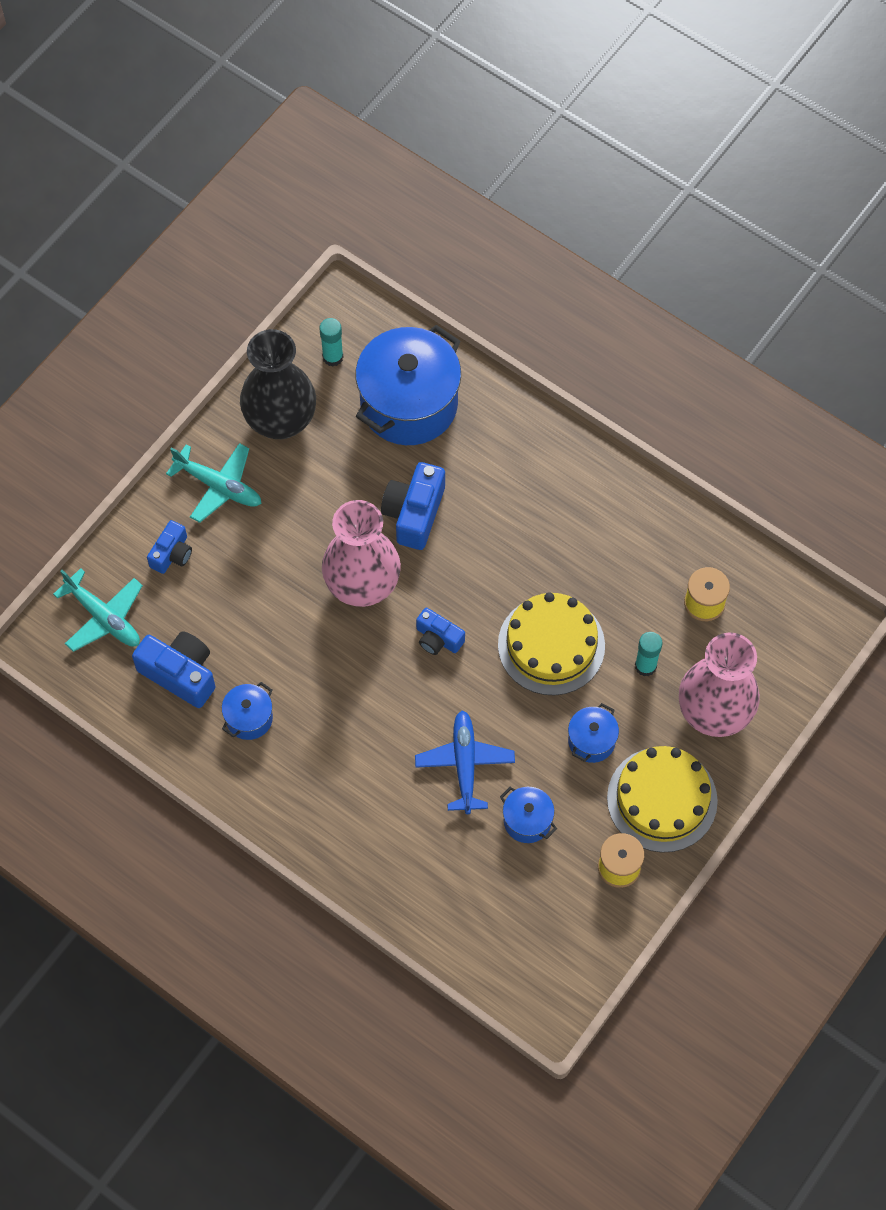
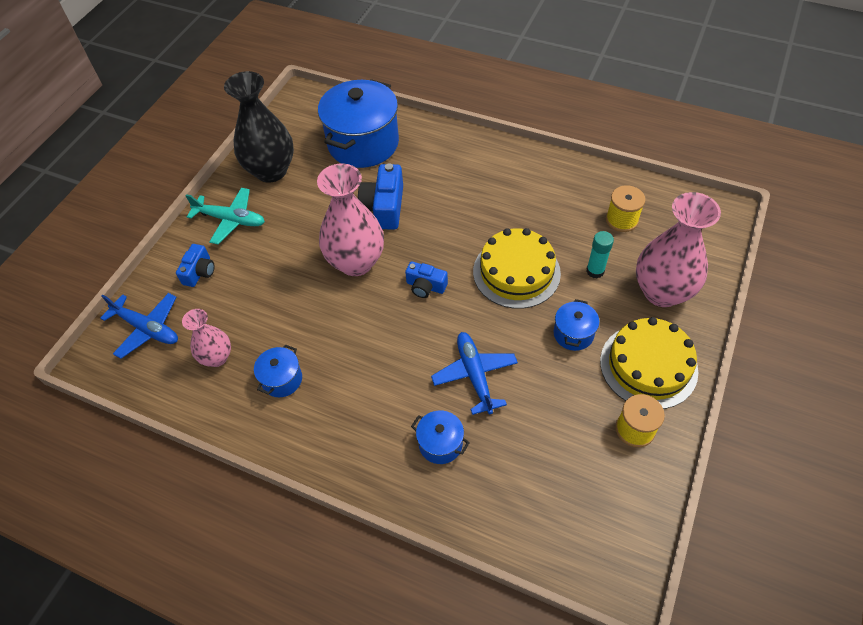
camera: 10 degrees left, 10 degrees down
turquoise plane [53,568,143,652] -> blue plane [100,293,178,359]
blue camera [132,631,215,708] -> pink vase [182,309,231,367]
turquoise glue stick [319,318,343,366] -> none
blue pot [500,787,557,843] -> blue pot moved to [411,410,470,464]

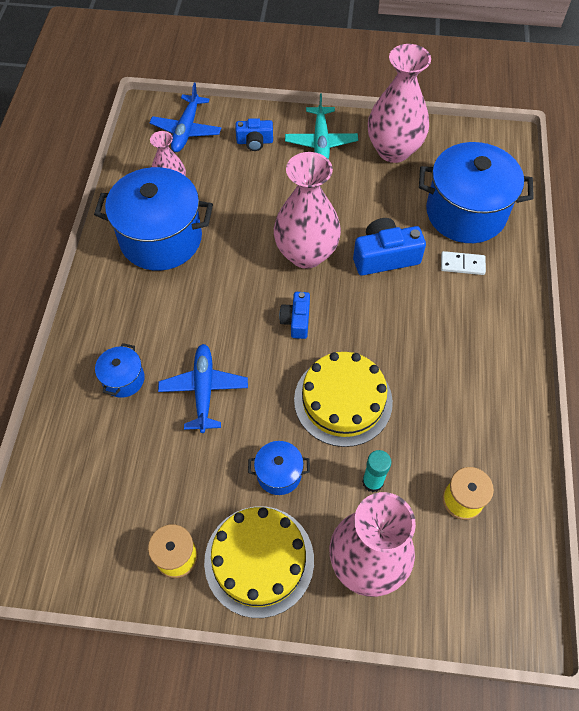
camera: 70 degrees right, 5 degrees up
black vase [224,71,294,183] -> pink vase [368,44,431,163]
blue pot [254,344,302,397] -> blue pot [94,167,213,271], size x2.19
blue plane [431,332,518,415] -> blue plane turned 60 degrees counterclockwise [158,344,248,433]
none -> white domino [441,251,486,275]

